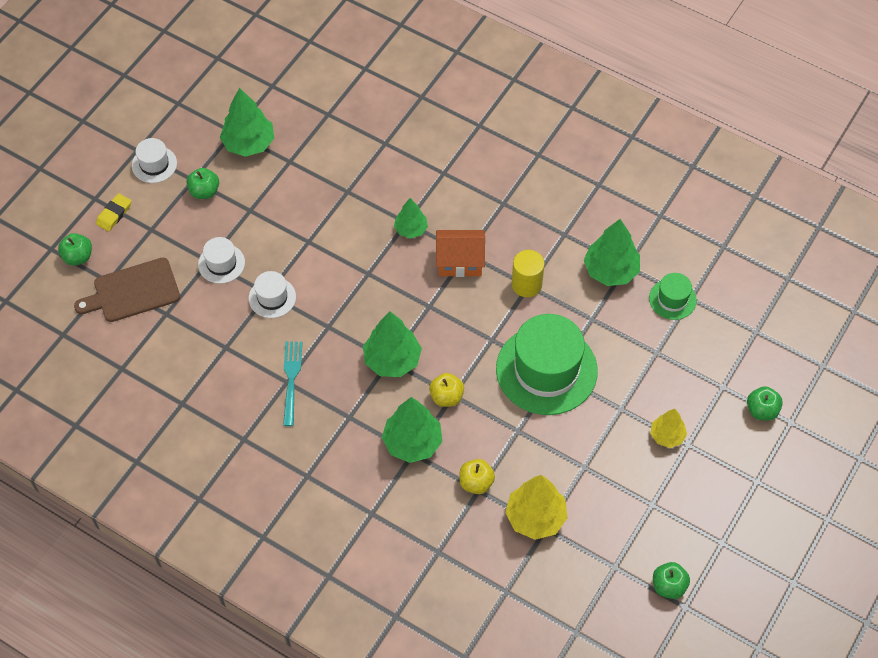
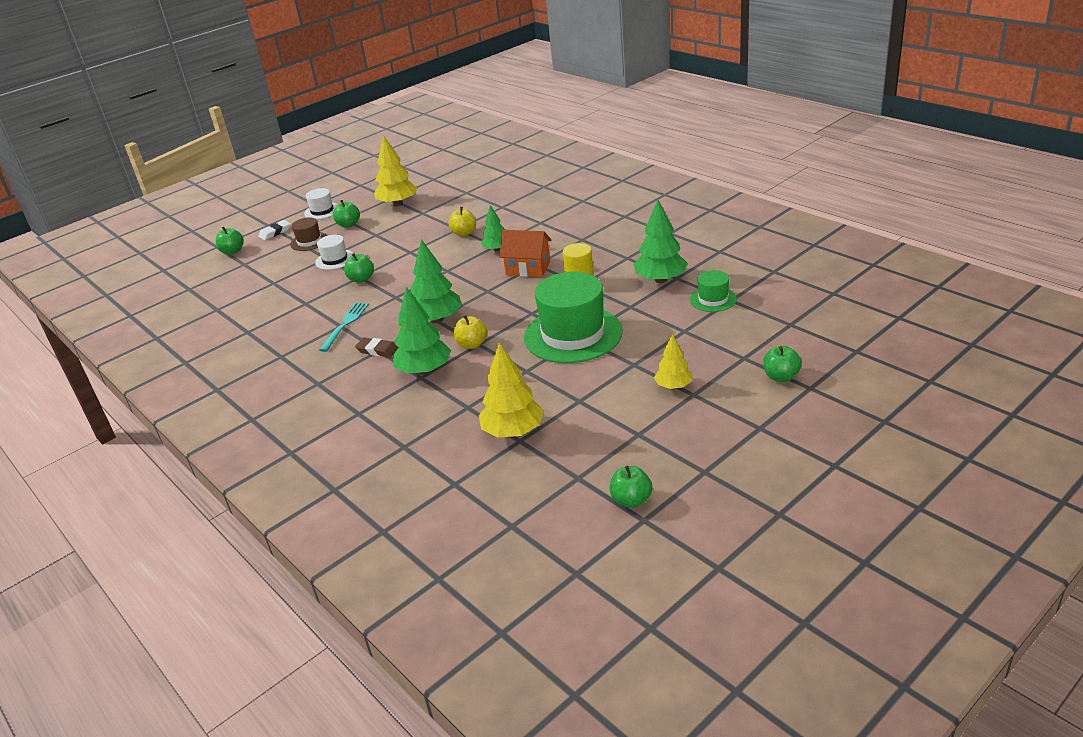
camera: 20 degrees right, 25 degrees down
brown cutting board [74,258,180,322] -> none
yellow eraser [96,193,131,231] -> white eraser [258,220,291,240]
green tree [220,88,274,157] -> yellow tree [374,135,417,206]
white hat [249,271,296,318] -> green apple [344,253,374,283]
yellow apple [459,459,495,494] -> yellow apple moved to [449,207,476,236]
none -> brown hat [290,217,328,251]
none -> brown eraser [355,337,398,357]

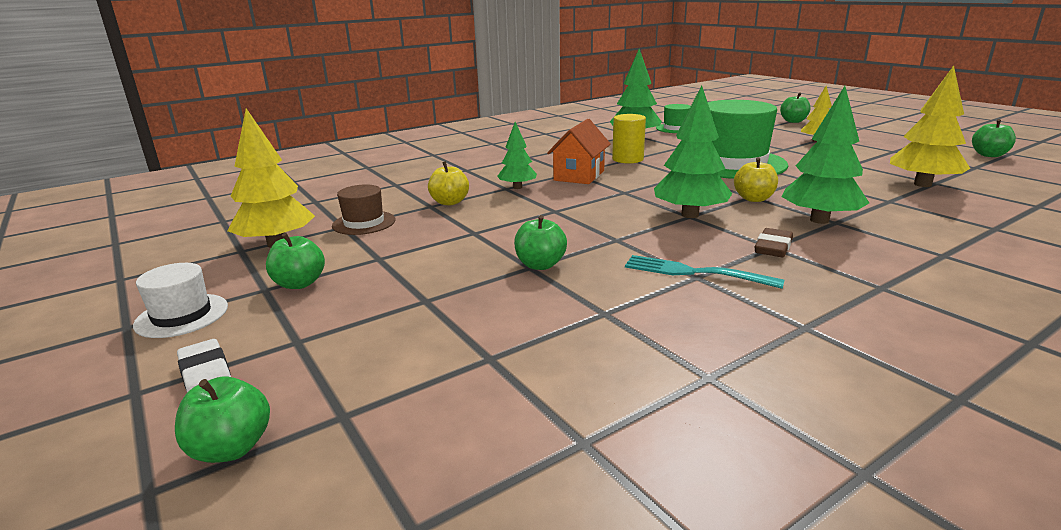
camera: 85 degrees left, 10 degrees down
brown hat [290,217,328,251] -> brown hat moved to [332,184,396,235]
white hat [315,235,353,270] -> none

